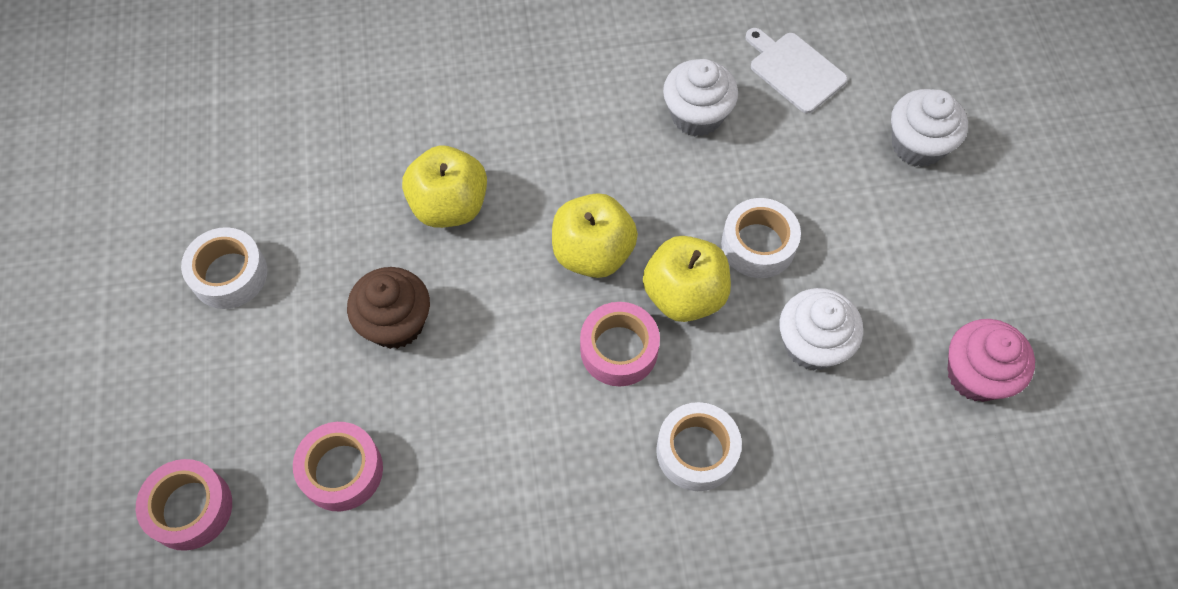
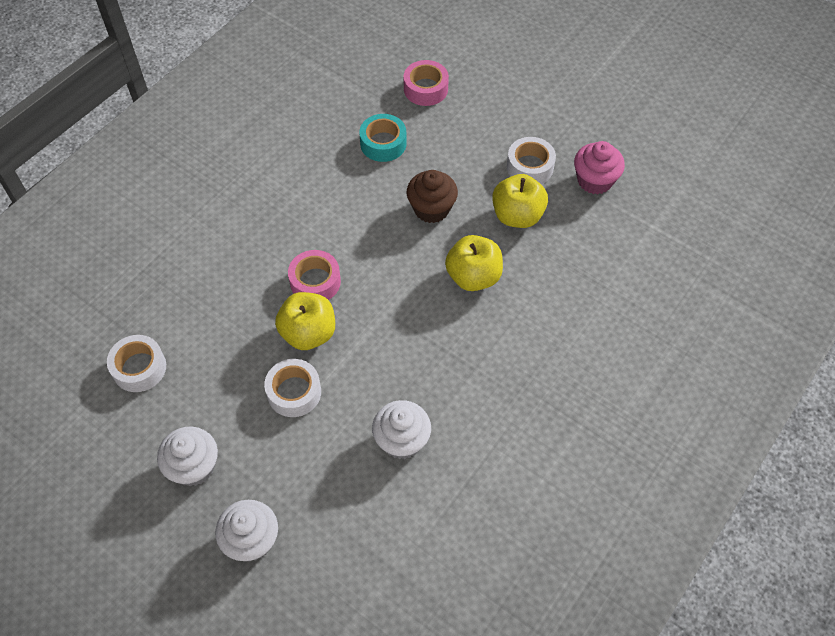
camera: 135 degrees right, 5 degrees down
pink tape [293,422,383,511] -> turquoise tape [359,114,407,162]
yellow apple [552,193,638,278] -> yellow apple moved to [492,174,548,228]
white tape [656,402,742,491] -> white tape moved to [107,335,166,392]
white cutting board [745,28,848,113] -> none
white cupcake [779,288,863,371] -> white cupcake moved to [157,426,218,486]
pink cupcake [947,319,1035,402] -> pink cupcake moved to [574,141,625,194]

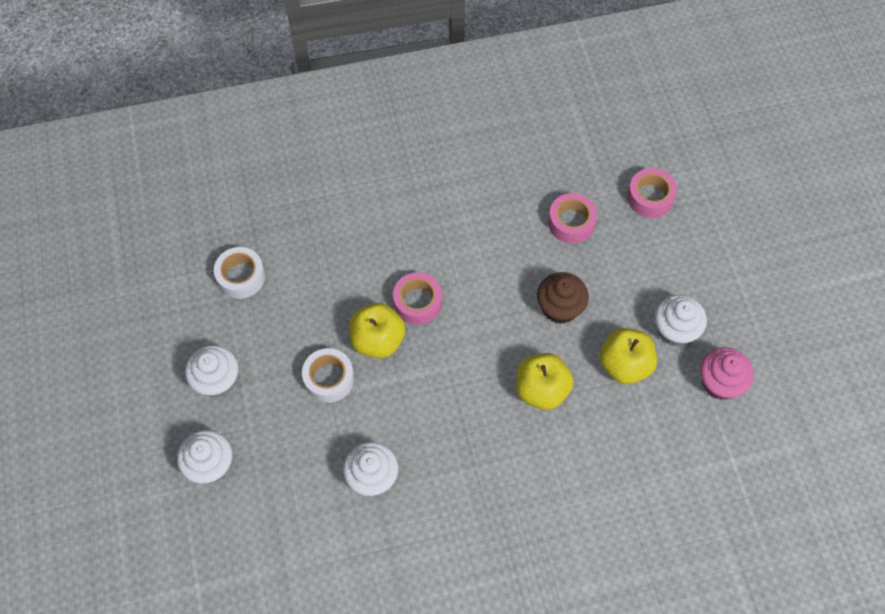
camera: 40 degrees right, 5 degrees up
turquoise tape [359,114,407,162] -> pink tape [548,193,597,243]
white tape [507,137,556,184] -> white cupcake [655,295,707,347]

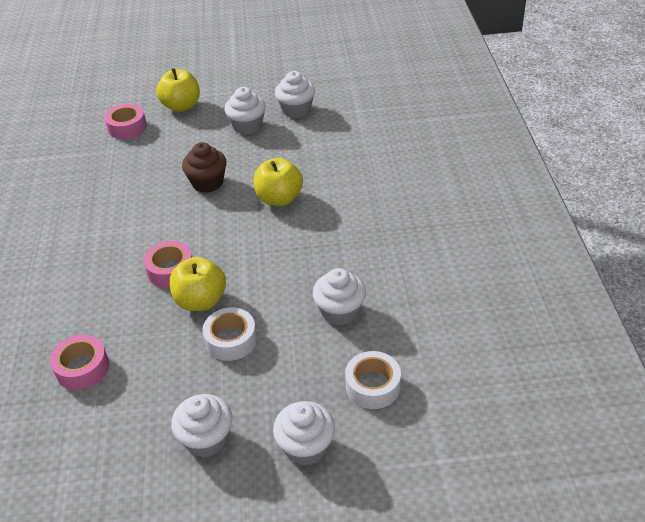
camera: 80 degrees left, 20 degrees down
white tape [214,247,265,299] -> white tape moved to [345,351,401,409]
pink tape [548,193,597,243] -> pink tape moved to [50,335,109,390]
yellow apple [599,328,657,384] -> yellow apple moved to [156,68,200,112]
pink cupcake [700,347,754,400] -> white cupcake [275,71,315,118]

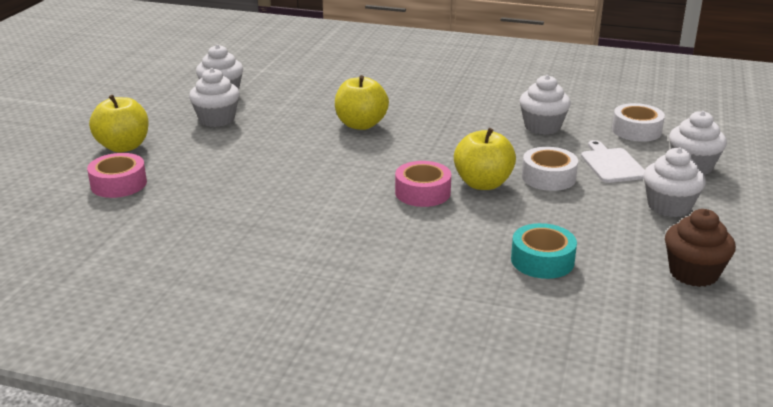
camera: 70 degrees left, 15 degrees down
pink tape [50,335,109,390] -> turquoise tape [511,223,577,279]
brown cupcake [182,142,227,193] -> brown cupcake moved to [665,209,736,287]
none -> white cutting board [581,140,645,183]

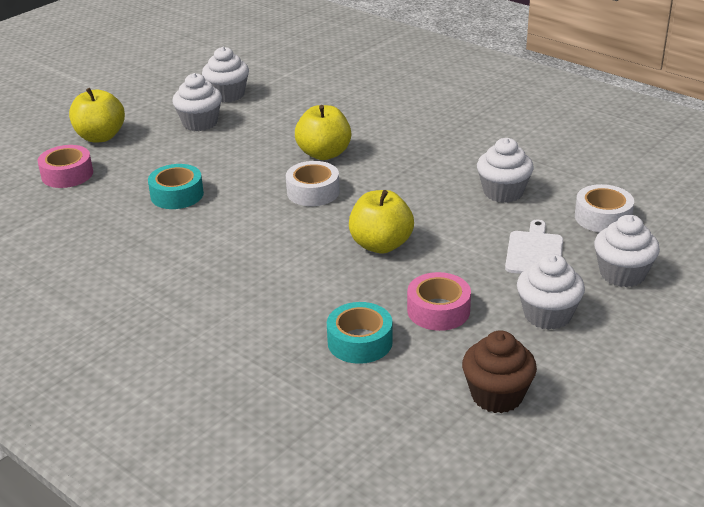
camera: 25 degrees right, 5 degrees up
pink tape [395,161,451,207] -> pink tape moved to [407,272,471,331]
white tape [522,147,578,191] -> white tape moved to [286,161,340,206]
none -> turquoise tape [148,164,204,209]

